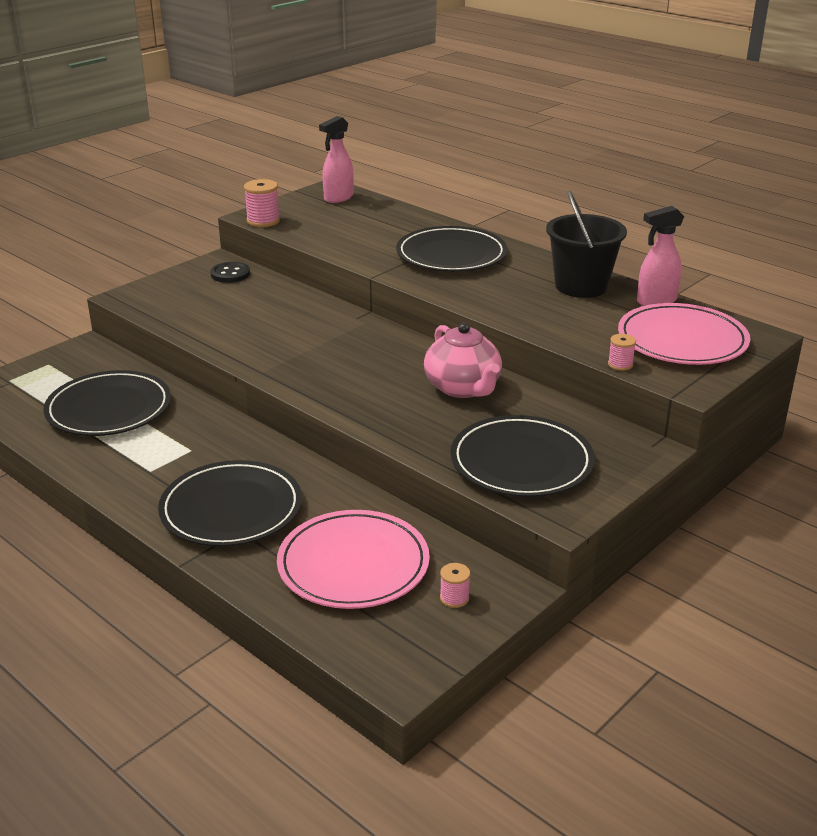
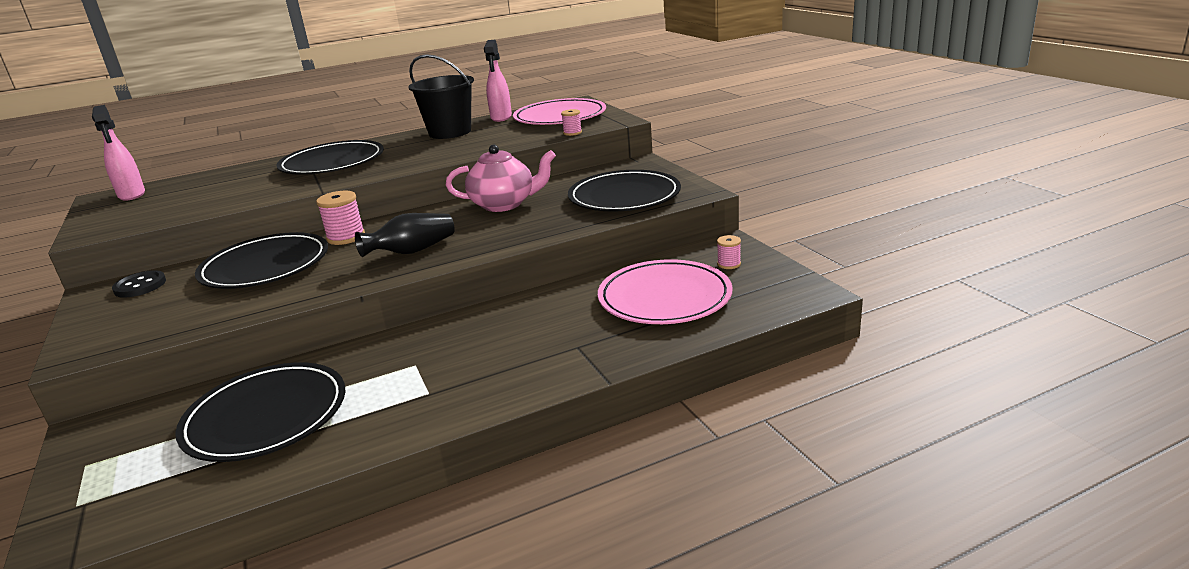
camera: 65 degrees left, 5 degrees down
black plate [158,460,302,547] -> black plate moved to [195,232,328,289]
pink spool [244,179,280,227] -> pink spool moved to [316,191,365,245]
none -> black vase [355,213,455,257]

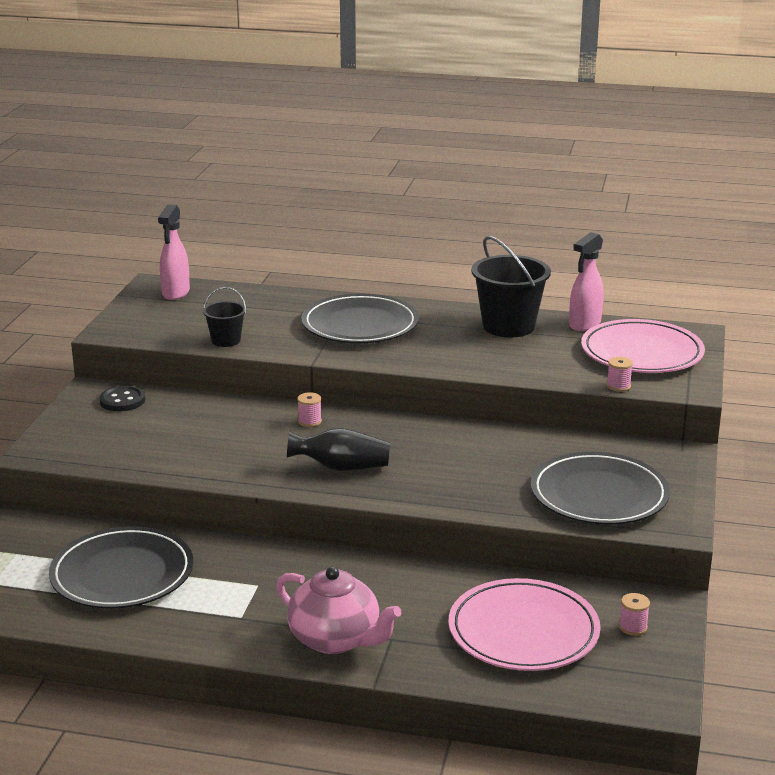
camera: 35 degrees right, 0 degrees up
black plate [195,232,328,289] -> none
pink spool [316,191,365,245] -> pink spool [297,392,322,427], size x0.59
pink teapot [446,144,556,212] -> pink teapot moved to [276,567,401,654]
none -> black bucket [203,287,246,347]

